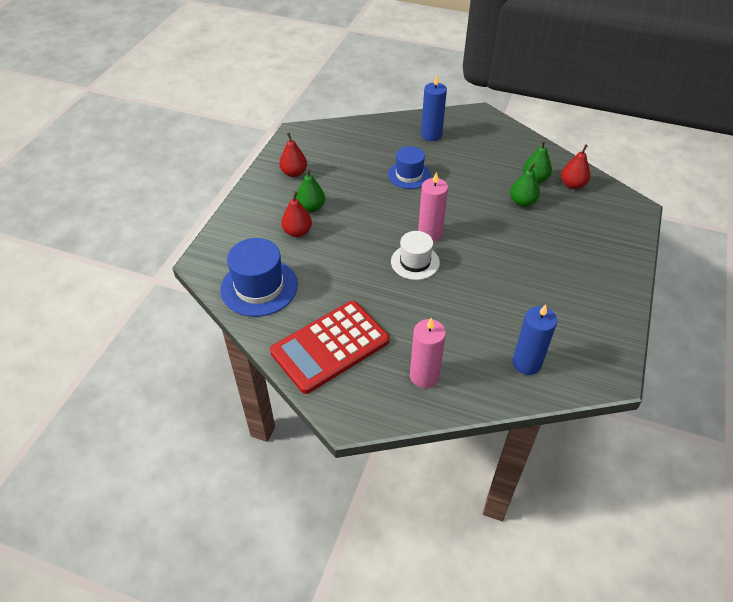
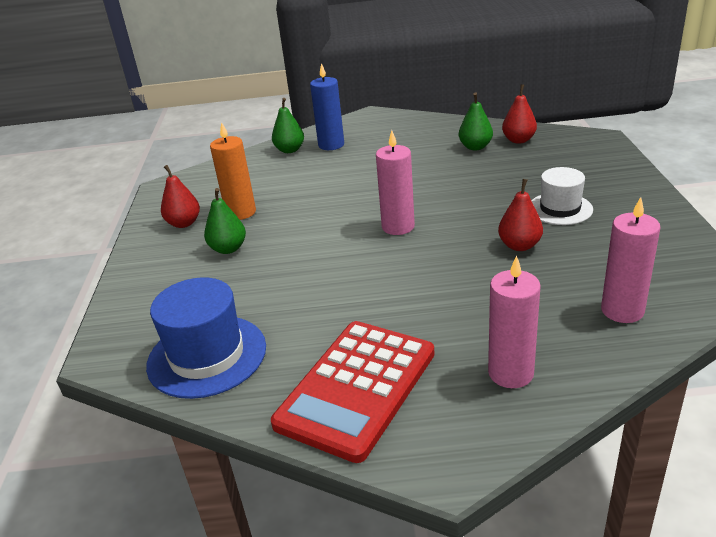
camera: 20 degrees left, 15 degrees down
red pear [281,191,312,237] -> red pear moved to [498,179,543,251]
blue hat [388,146,431,189] -> none
white hat [391,231,440,280] -> white hat moved to [531,167,593,225]
green pear [510,163,540,207] -> green pear moved to [272,98,304,153]
blue candle [513,304,557,375] -> pink candle [601,197,660,323]
none -> orange candle [210,122,256,220]

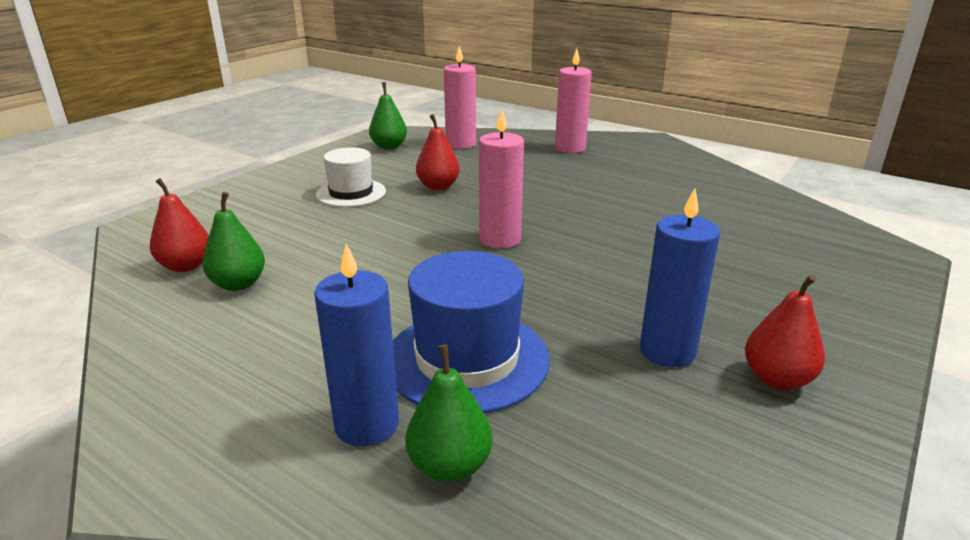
camera: 145 degrees left, 5 degrees down
blue hat [146,277,266,399] -> blue hat moved to [393,251,550,413]
green pear [204,188,246,254] -> green pear moved to [369,82,407,149]
orange candle [210,122,256,220] -> blue candle [640,188,720,367]
red calculator [271,321,434,463] -> none

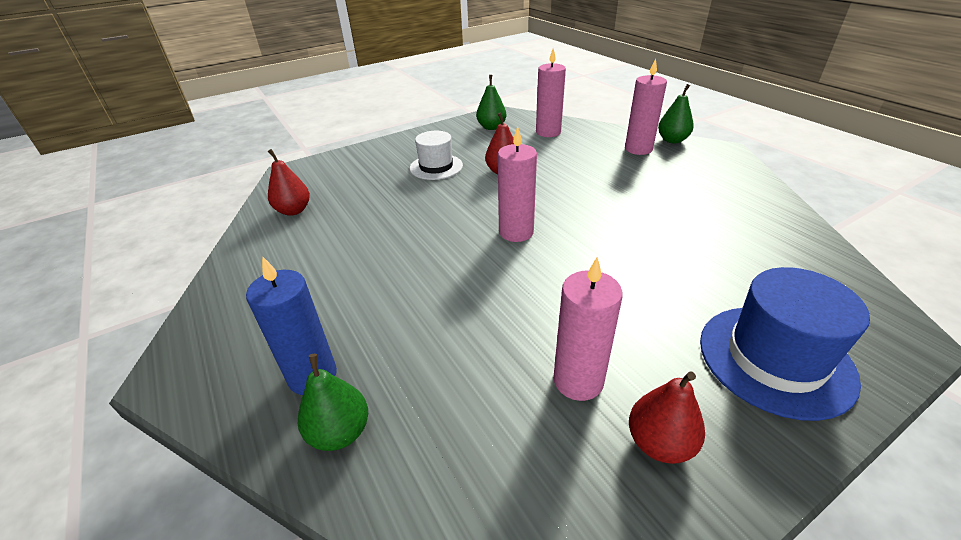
camera: 25 degrees right, 10 degrees up
green pear [202,192,265,291] -> green pear moved to [658,84,694,143]
blue hat [393,251,550,413] -> blue hat moved to [700,267,870,421]
blue candle [640,188,720,367] -> pink candle [553,257,623,401]

